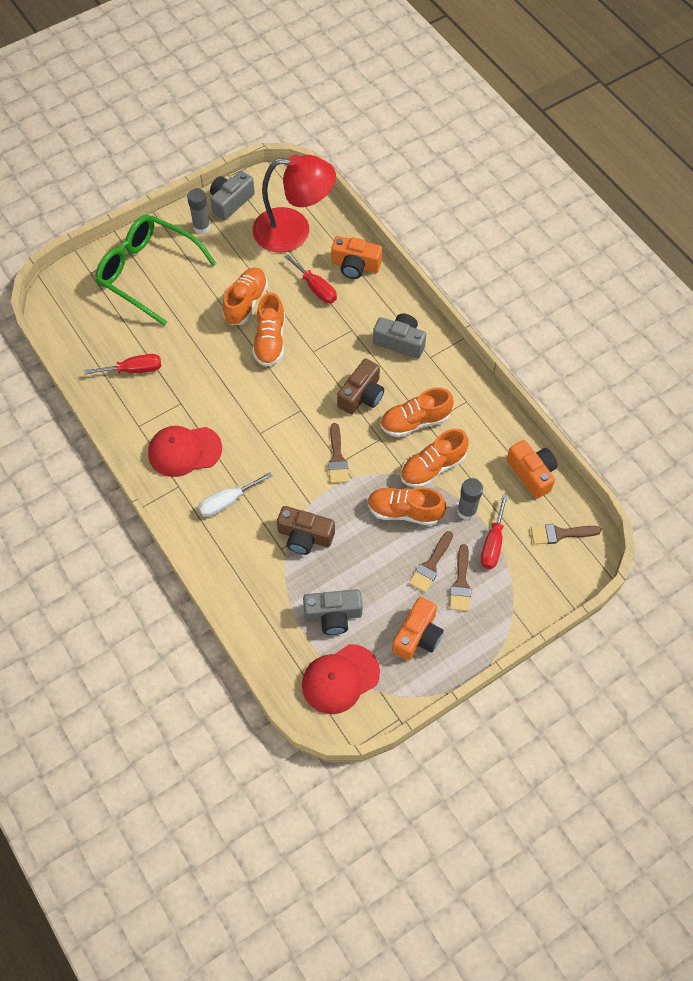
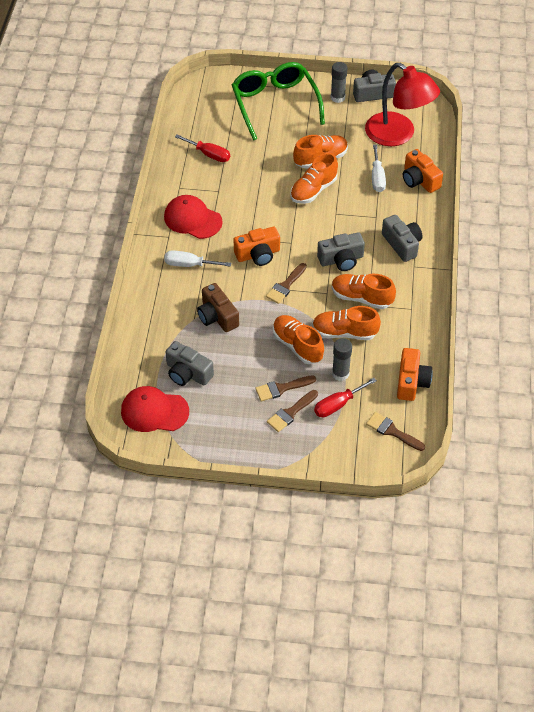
camera: 40 degrees right, 10 degrees down
red screwdriver [285,254,337,303] -> white screwdriver [372,144,386,192]
brown camera [337,359,384,415] -> grey camera [317,232,365,271]
orange camera [392,597,444,661] -> orange camera moved to [234,227,280,266]

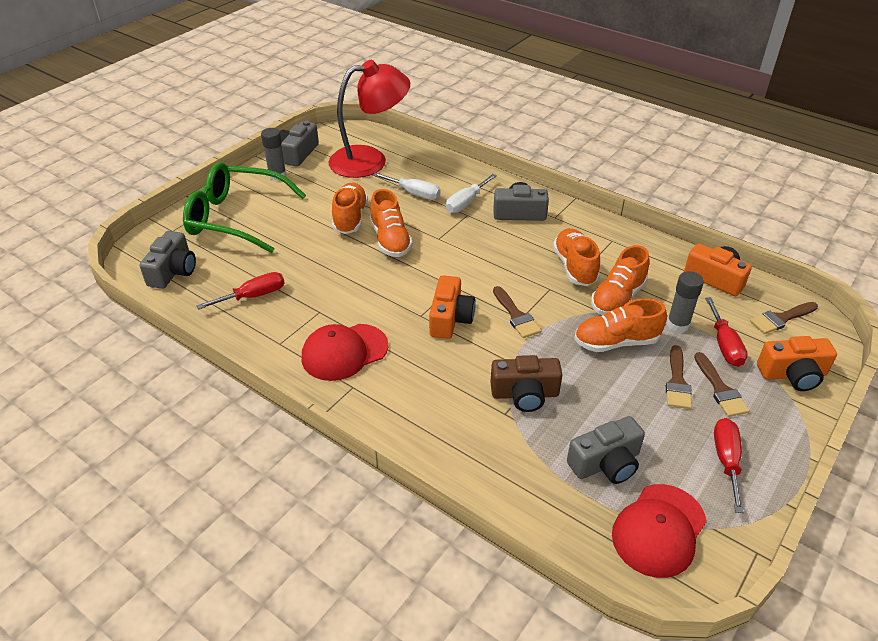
camera: 60 degrees left, 10 degrees down
white screwdriver [164,250,231,267] -> white screwdriver moved to [446,174,497,213]
grey camera [317,232,365,271] -> grey camera moved to [139,231,196,289]
orange shoe [332,274,396,309] -> orange shoe turned 120 degrees clockwise [553,228,600,286]
orange camera [403,149,443,193] -> orange camera moved to [757,336,837,391]
none -> red screwdriver [714,418,744,513]

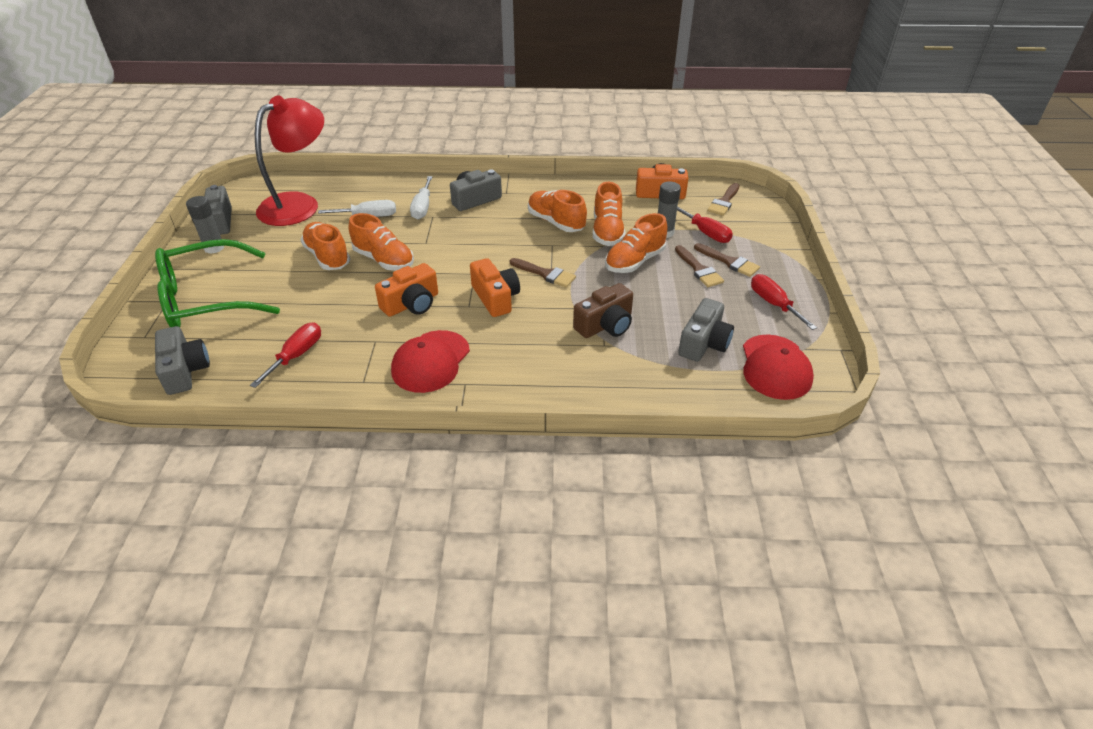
camera: 35 degrees left, 0 degrees up
orange camera [757,336,837,391] -> orange camera moved to [375,263,438,317]

